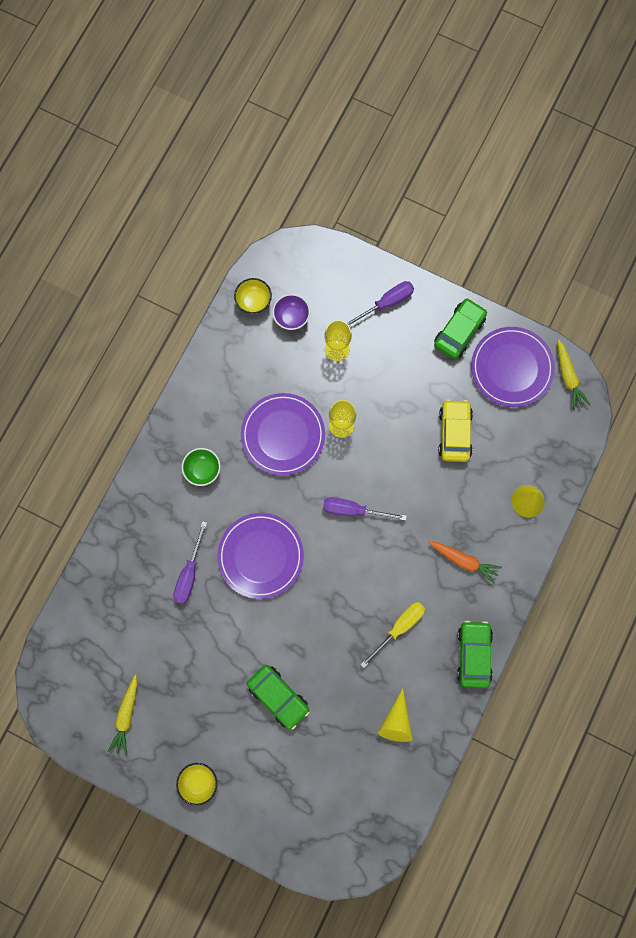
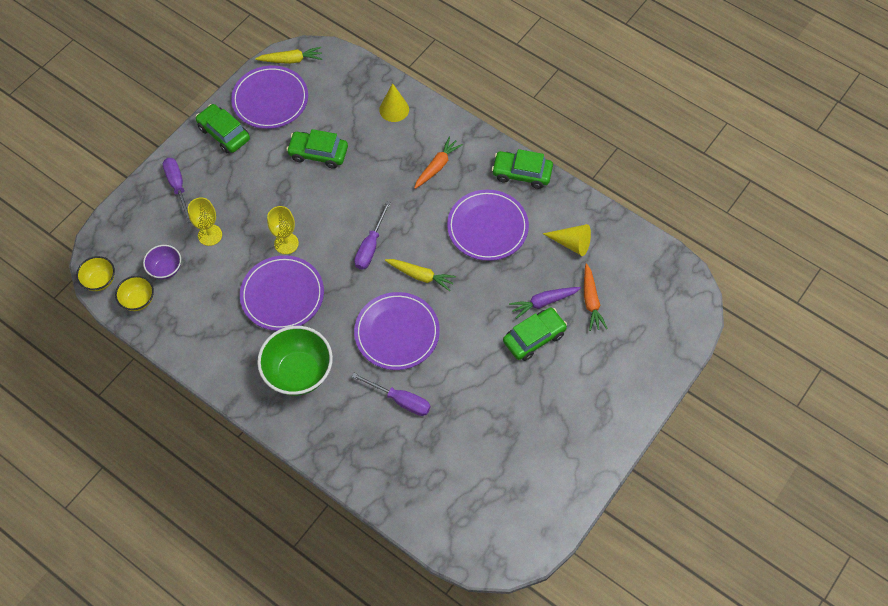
camera: 80 degrees left, 15 degrees down
yellow carrot [108,675,138,756] -> yellow carrot moved to [385,259,456,291]
yellow bowl [176,763,217,806] -> yellow bowl moved to [76,256,115,291]
green bowl [182,448,221,486] -> green bowl [257,326,333,396], size x1.87
yellow screwdriver [360,602,425,668] -> purple plate [447,190,529,261]
yellow car [438,399,473,462] -> green car [286,129,348,169]
none -> purple carrot [509,287,581,319]
none -> orange carrot [584,263,608,331]

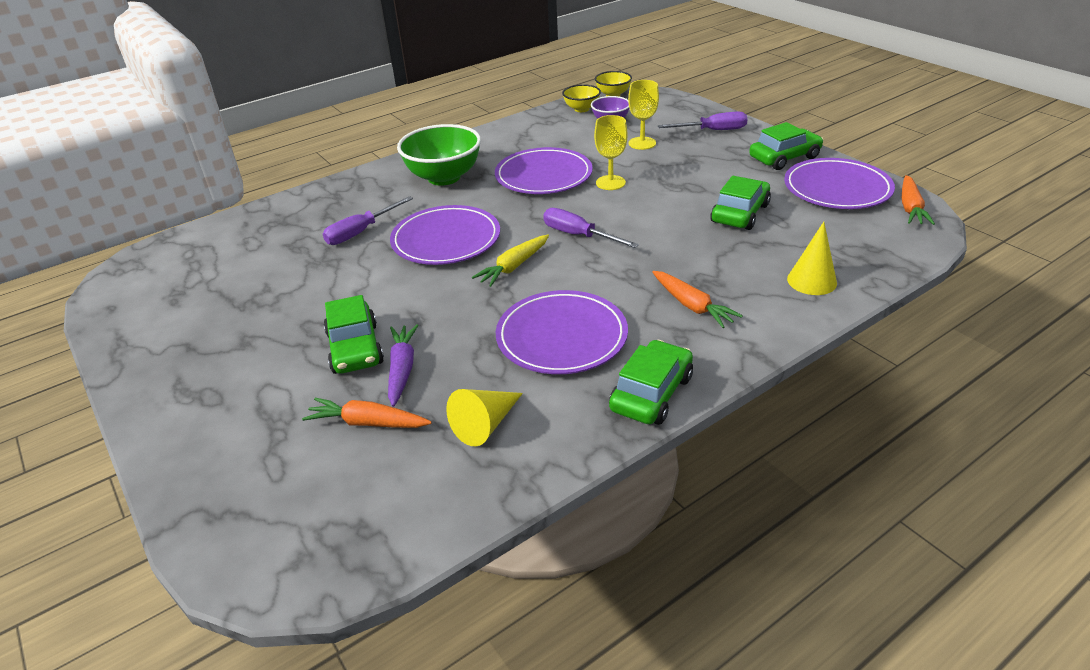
camera: 110 degrees right, 25 degrees down
yellow carrot [255,47,322,64] -> orange carrot [902,175,935,225]

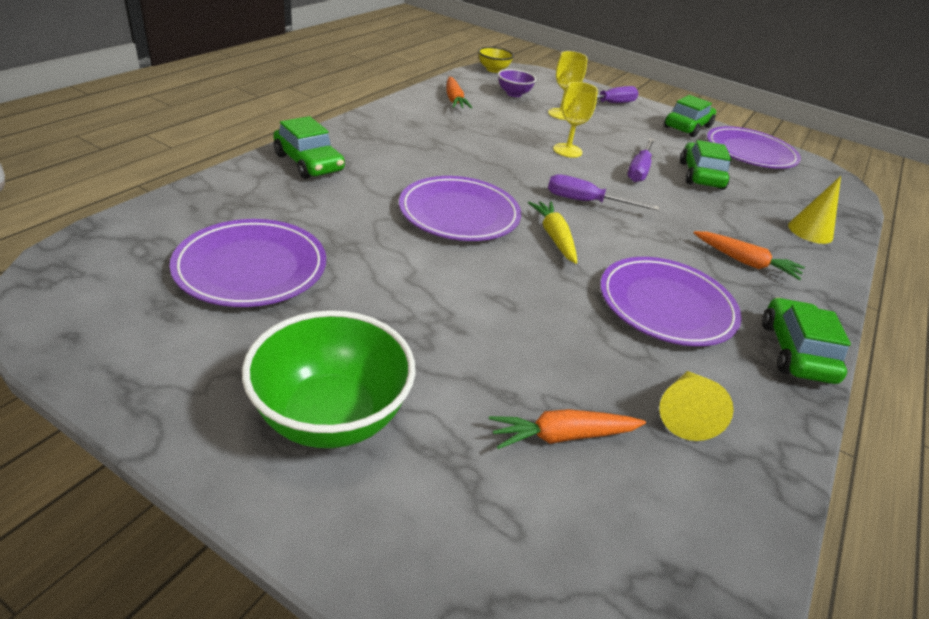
camera: 30 degrees left, 0 degrees up
purple screwdriver [323,196,413,245] -> purple screwdriver moved to [627,138,655,182]
green car [324,295,384,374] -> green car moved to [273,116,345,179]
purple carrot [388,324,419,407] -> none
green bowl [397,124,481,186] -> green bowl moved to [242,310,415,448]
yellow carrot [472,235,549,287] -> yellow carrot turned 150 degrees clockwise [528,201,577,264]
purple plate [495,147,593,194] -> purple plate moved to [170,219,326,307]
yellow bowl [562,84,601,112] -> none
orange carrot [902,175,935,225] -> orange carrot moved to [447,77,472,109]

